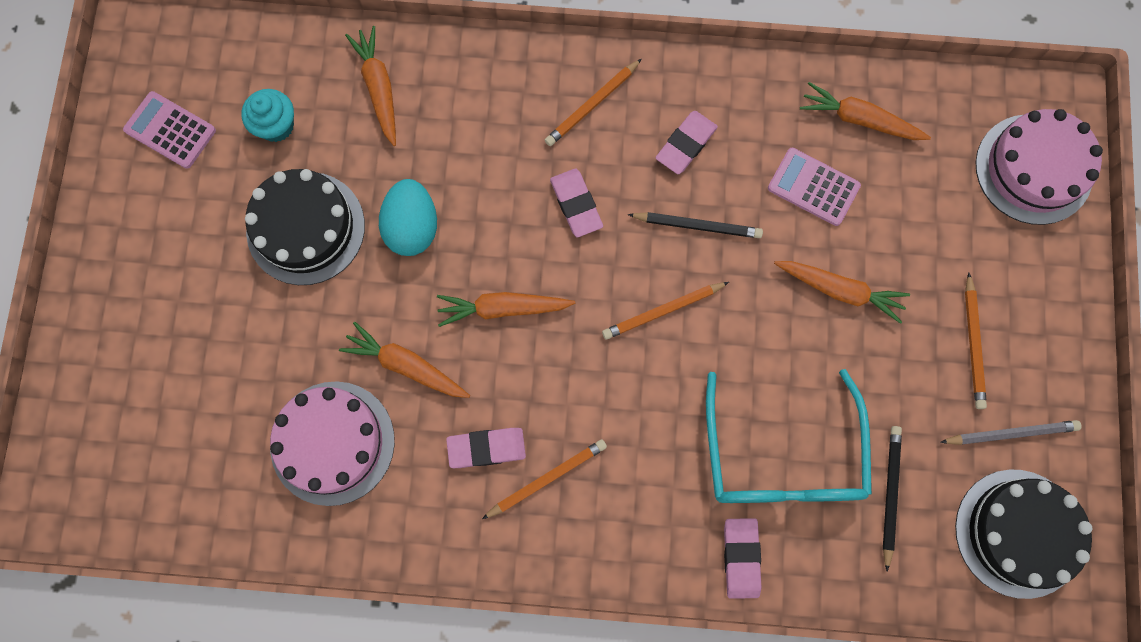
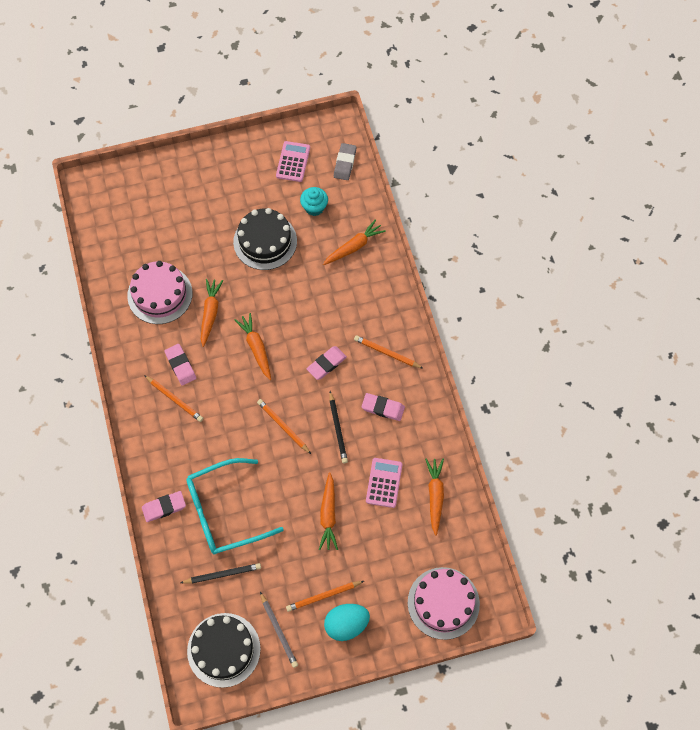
camera: 70 degrees right, 10 degrees down
turquoise egg [379,179,437,256] -> turquoise egg moved to [324,604,370,641]
none -> grey eraser [334,143,356,180]

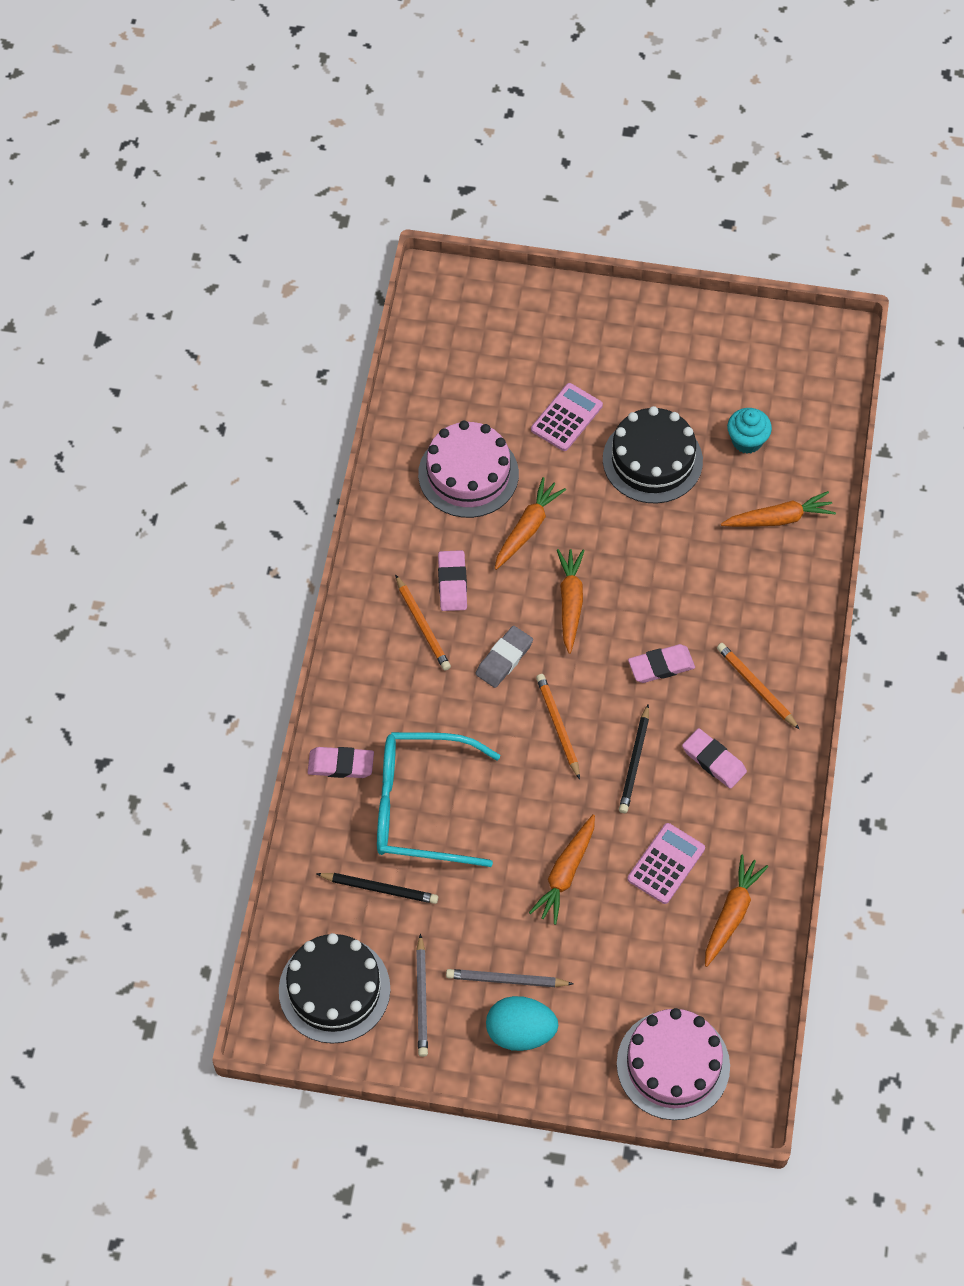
camera: 25 degrees right, 5 degrees down
pink calculator [276,141,310,182] -> pink calculator moved to [531,383,603,451]
orange pencil [286,581,364,612] -> grey pencil [446,969,573,987]
grey eraser [334,143,356,180] -> grey eraser moved to [475,626,533,688]

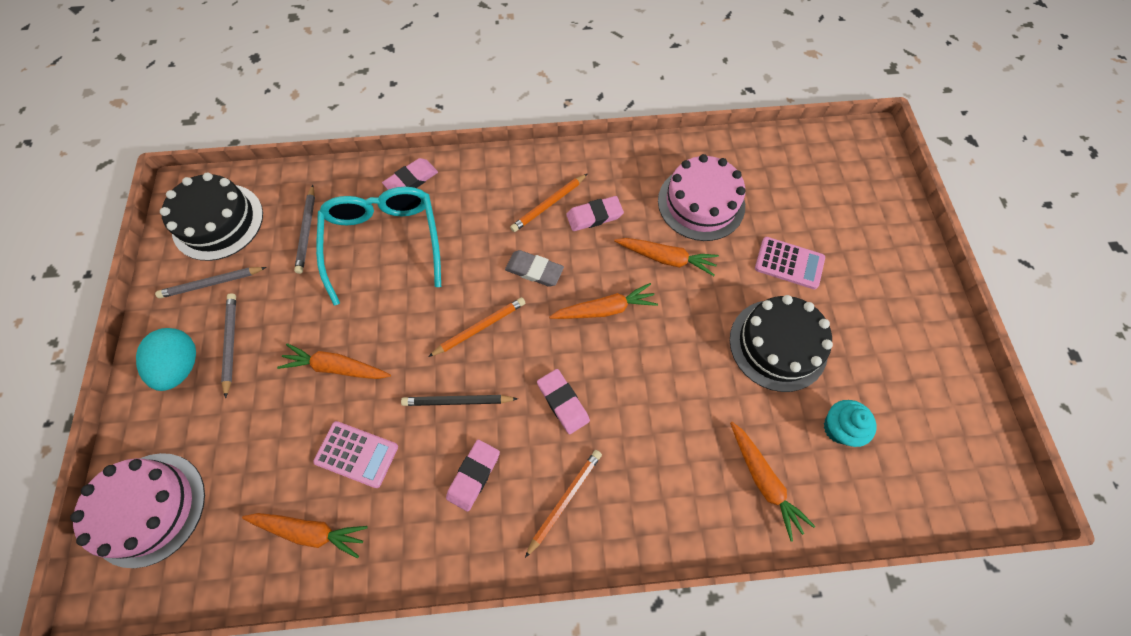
camera: 75 degrees right, 5 degrees up
pink eraser [307,747,374,778] -> pink eraser turned 60 degrees clockwise [382,158,438,190]
black pencil [316,873,438,904] -> grey pencil [294,185,315,274]

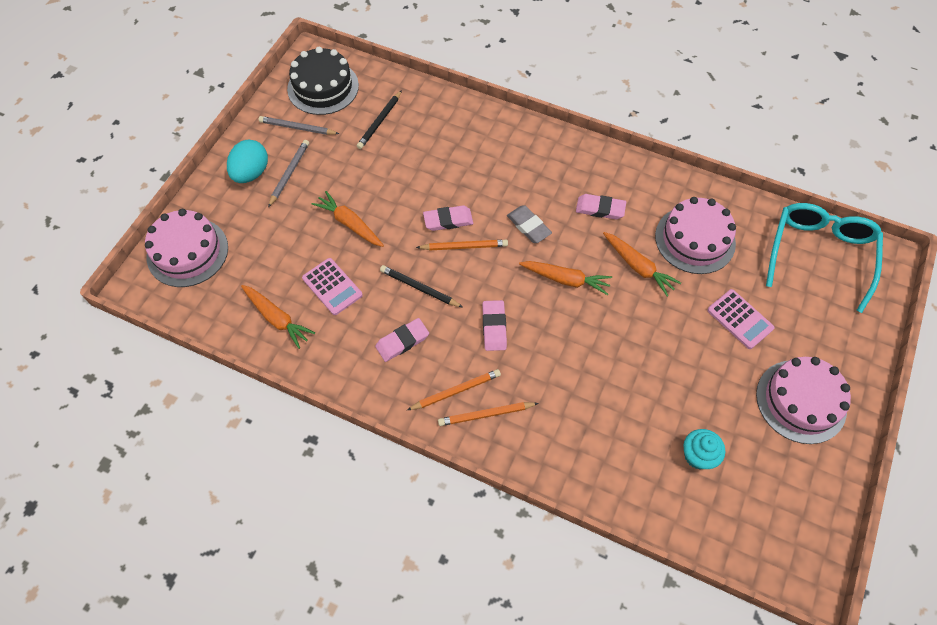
camera: 30 degrees right, 5 degrees down
grey pencil [294,185,315,274] -> black pencil [357,90,402,149]
turquoise glasses [316,187,441,306] -> turquoise glasses moved to [766,203,883,313]
pink eraser [382,158,438,190] -> pink eraser moved to [423,206,473,231]
orange pencil [510,174,587,232] -> orange pencil moved to [438,402,539,426]
black cake [730,295,833,392] -> none
orange carrot [730,422,815,542] -> none
none -> pink cake [756,357,851,444]

